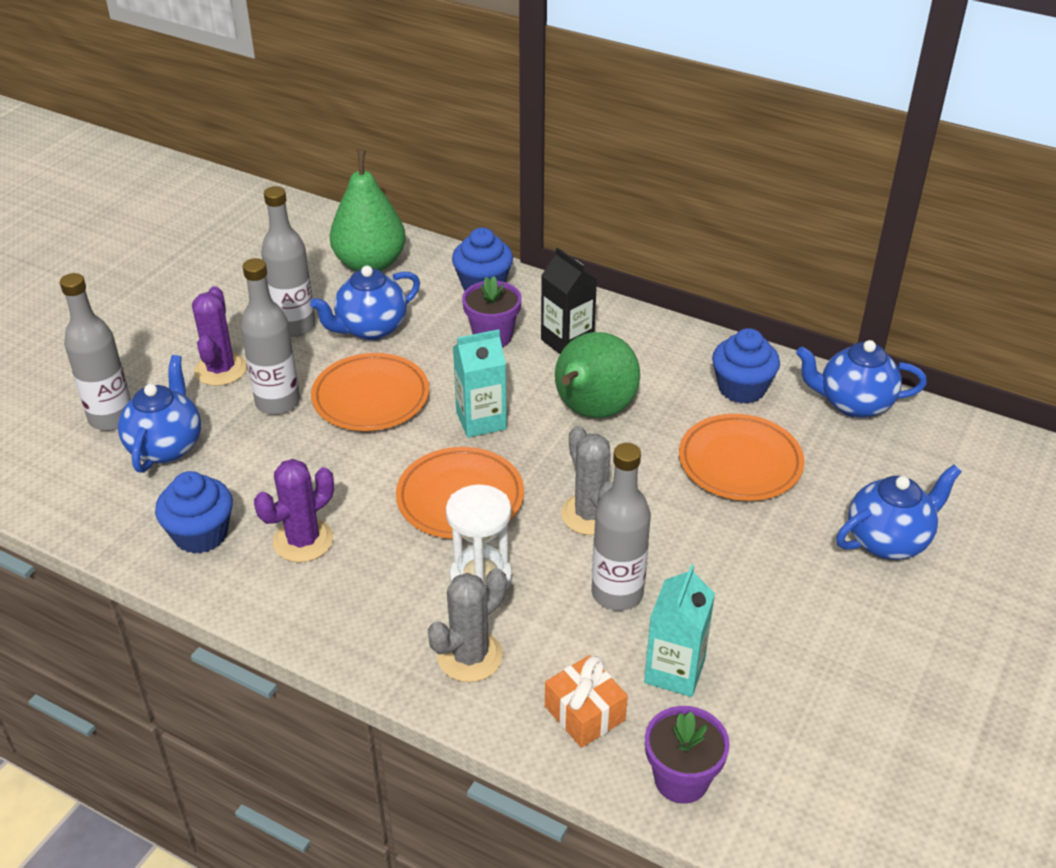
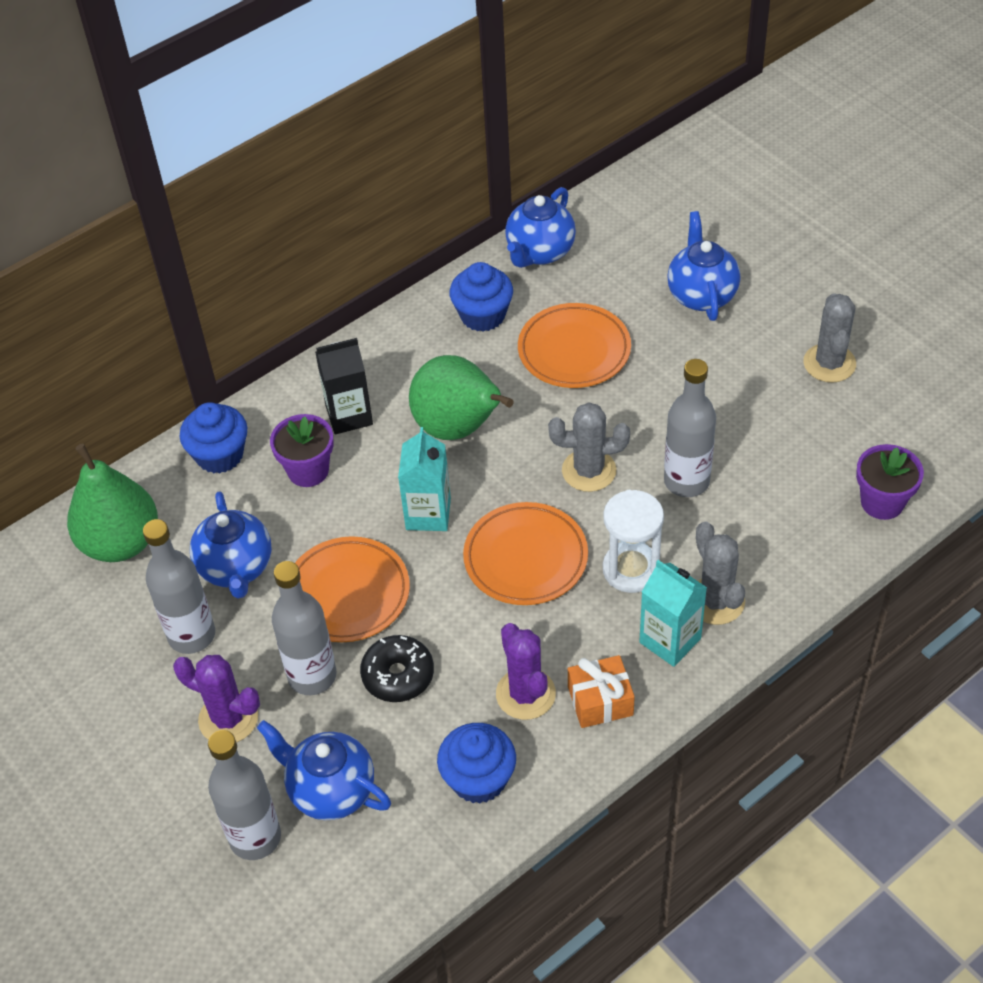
camera: 65 degrees left, 10 degrees up
orange gift [545,655,628,748] -> orange gift moved to [568,655,635,728]
turquoise carton [644,565,715,697] -> turquoise carton moved to [639,560,707,667]
none -> black donut [360,635,434,702]
none -> grey cactus [803,293,856,383]

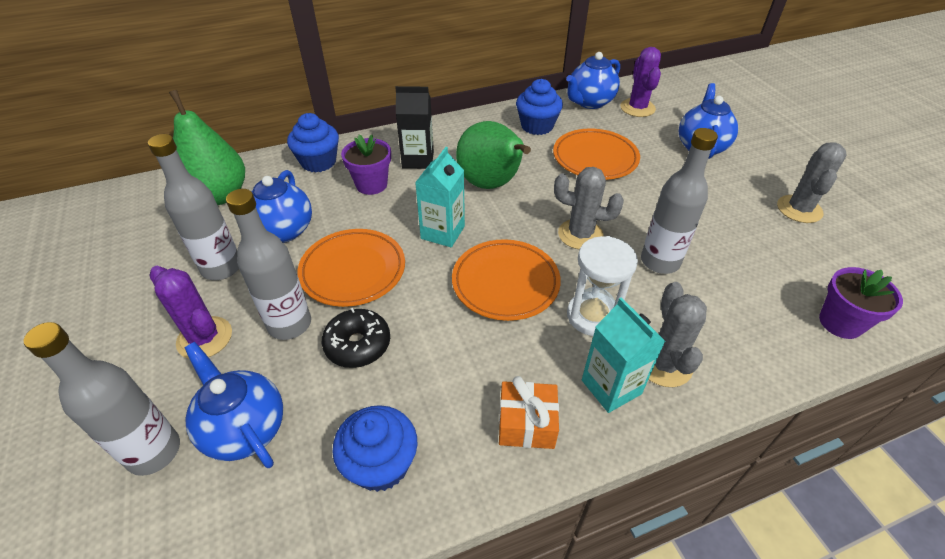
camera: 15 degrees right, 5 degrees down
purple cactus [496,623,556,720] -> purple cactus moved to [620,47,661,117]

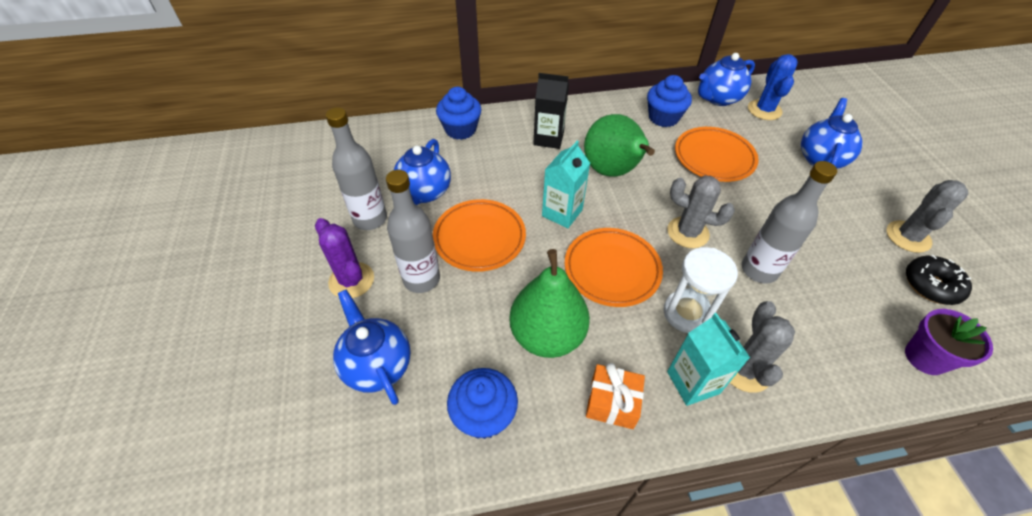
camera: 10 degrees right, 5 degrees up
grey bottle [24,322,180,476] -> none
green pear [169,90,245,205] -> green pear moved to [509,249,590,358]
black donut [322,308,390,368] -> black donut moved to [906,255,972,305]
purple flower pot [341,135,391,195] -> none
purple cactus [620,47,661,117] -> blue cactus [748,54,798,120]

